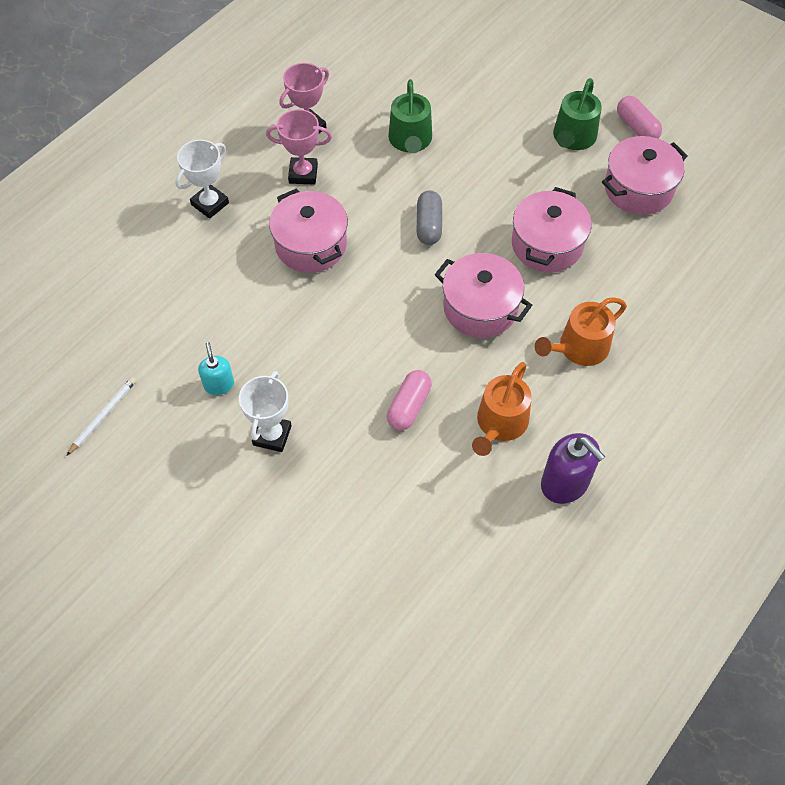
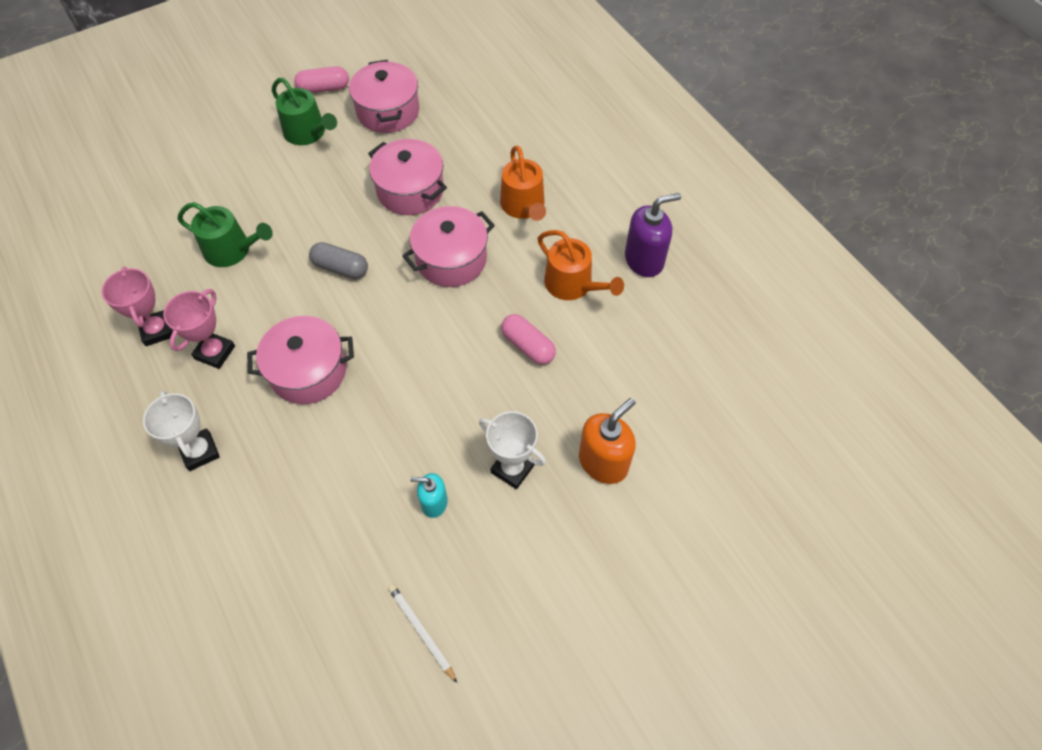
camera: 70 degrees left, 0 degrees up
none -> orange soap dispenser [579,398,636,484]

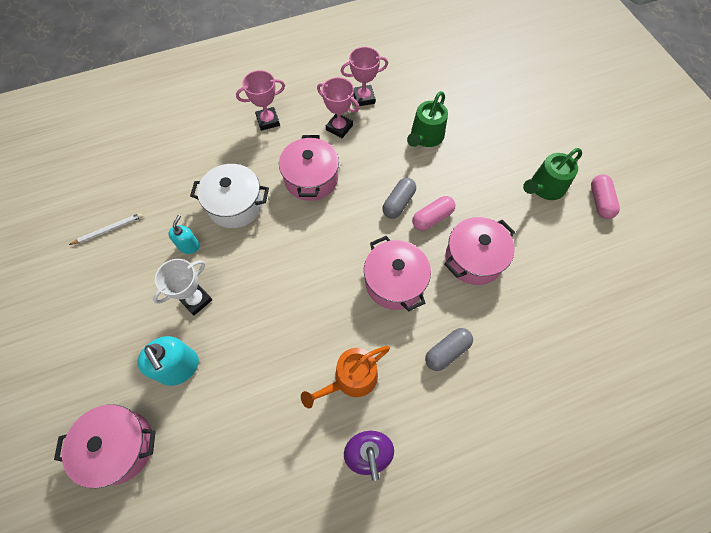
camera: 100 degrees right, 5 degrees up
white trophy [143,391,220,471] -> pink trophy [236,70,285,131]
pink pot [349,60,419,133] -> pink pot moved to [54,404,156,488]
orange watering can [500,146,546,221] -> grey capsule [425,328,473,371]
pink capsule [501,314,556,365] -> pink capsule moved to [412,196,456,231]
orange soap dispenser [579,398,636,484] -> turquoise soap dispenser [137,336,199,386]
none -> white pot [190,164,269,228]

